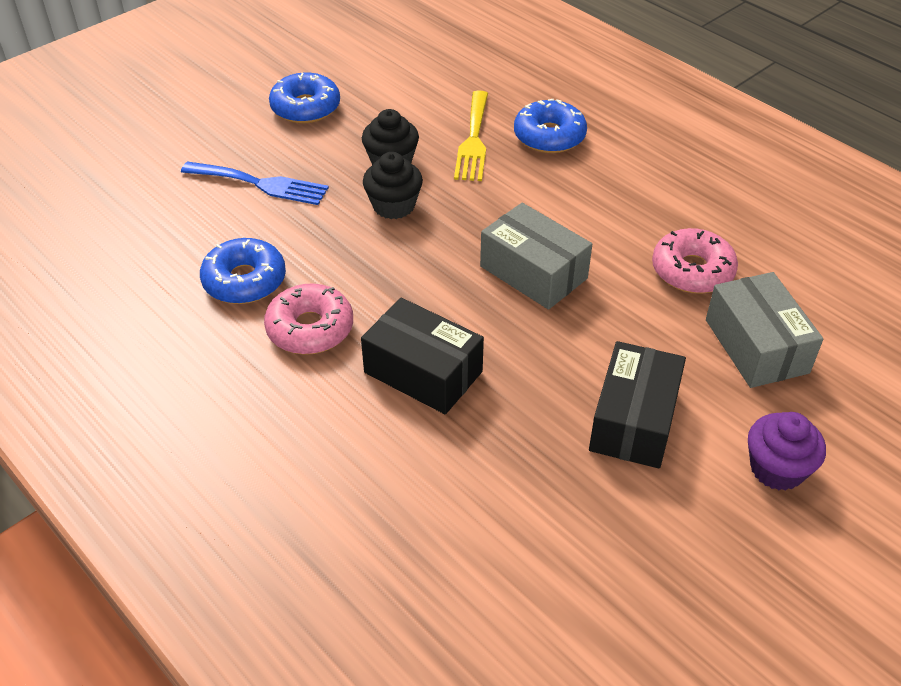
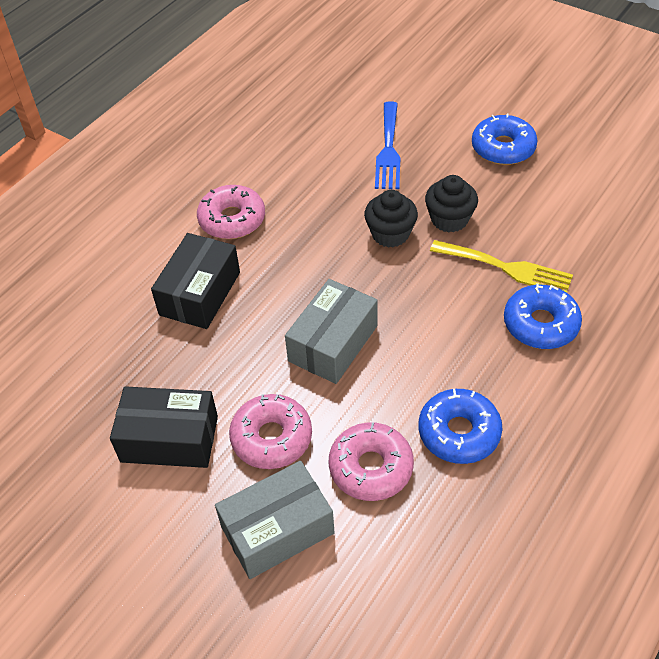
camera: 80 degrees right, 5 degrees up
blue donut [200,238,286,304] -> blue donut moved to [419,389,502,464]
yellow fork [454,91,488,181] -> yellow fork turned 150 degrees counterclockwise [430,240,573,292]
purple cupcake [748,412,826,491] -> none
none -> pink donut [229,394,312,469]

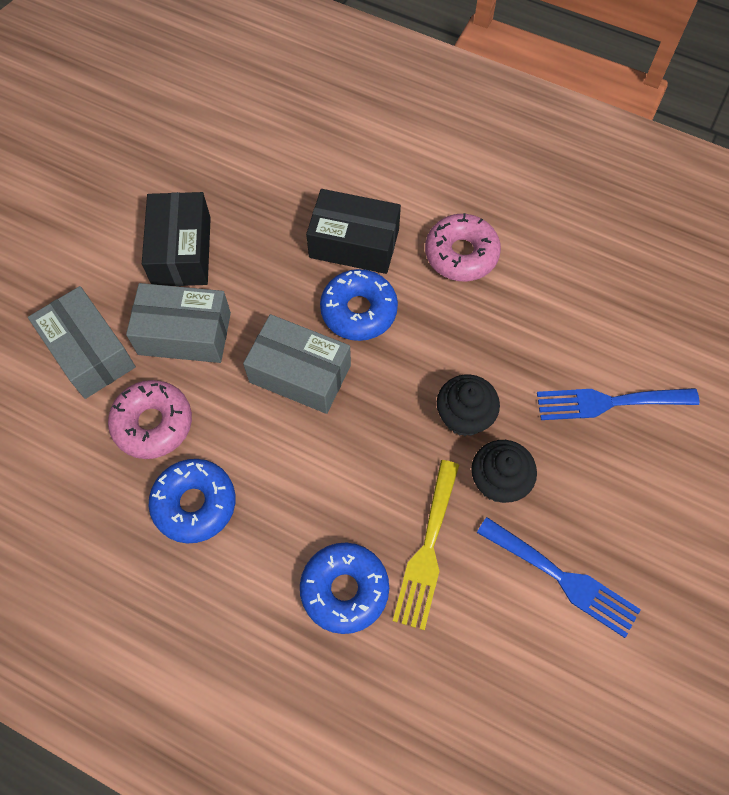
camera: 80 degrees right, 15 degrees up
pink donut [229,394,312,469] -> grey box [126,283,231,363]
blue donut [472,114,538,165] -> blue donut moved to [320,269,398,341]
none -> blue fork [477,517,641,638]

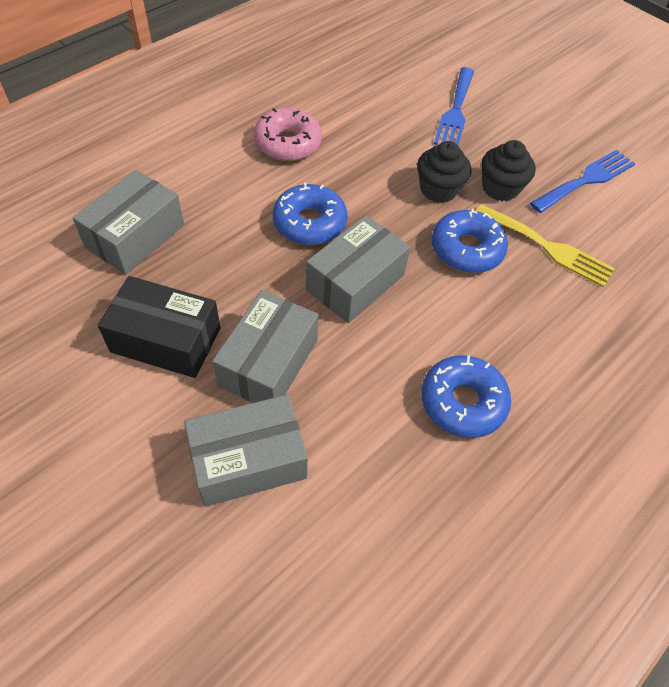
camera: 75 degrees left, 10 degrees down
pink donut [108,380,192,459] -> none
blue donut [300,542,389,634] -> blue donut moved to [432,208,508,273]
black box [306,189,401,274] -> none
none -> grey box [72,170,184,274]

